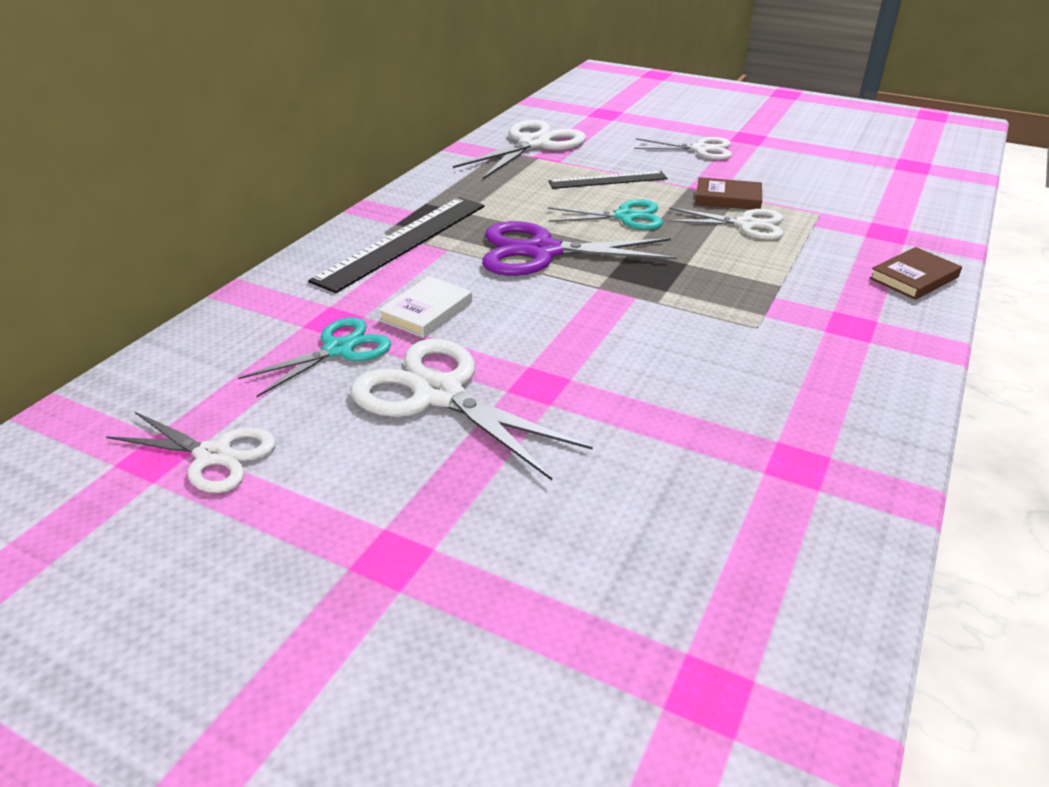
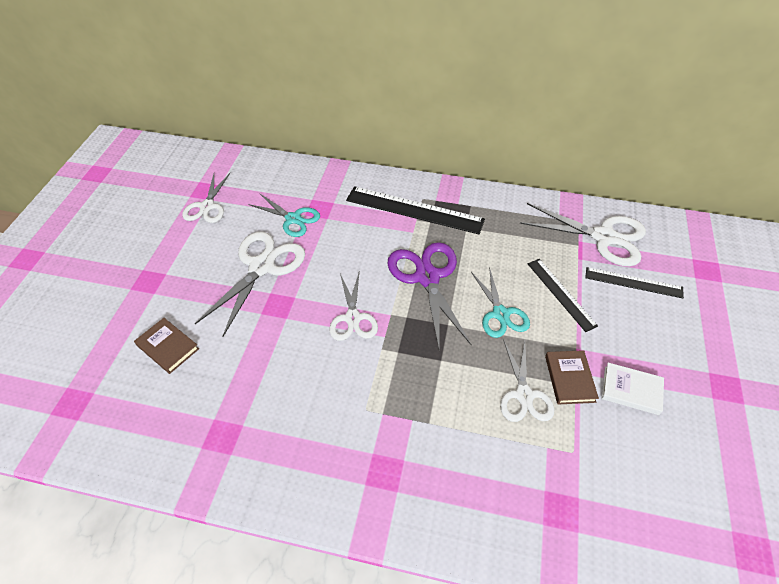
camera: 75 degrees right, 15 degrees up
white book [378,276,472,338] -> white book moved to [601,363,664,415]
white scissors [634,137,732,160] -> white scissors moved to [329,273,378,341]
brown book [869,247,962,300] -> brown book moved to [134,318,199,374]
none -> black ruler [585,267,684,298]

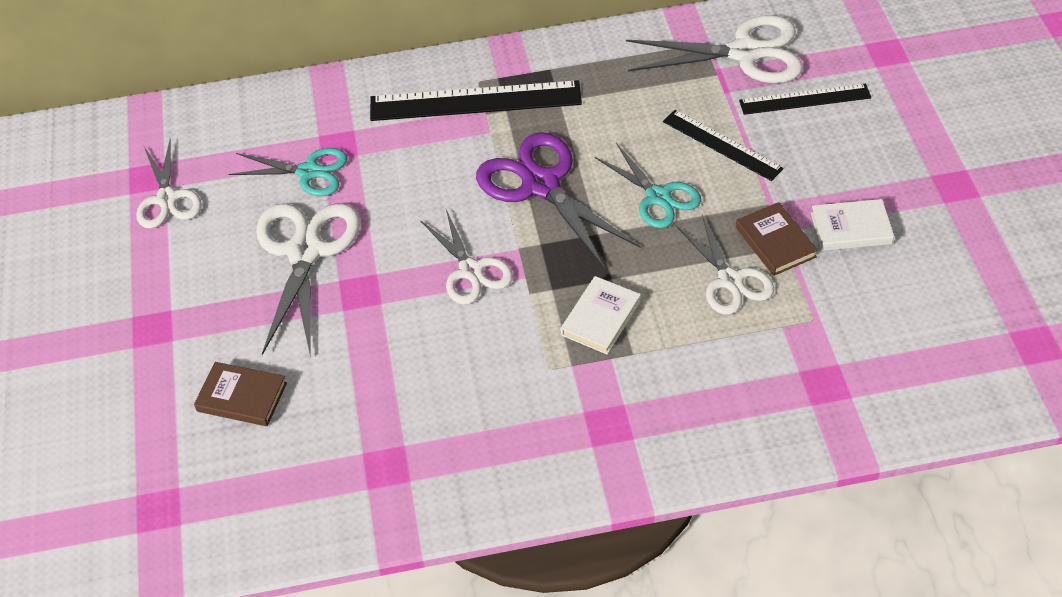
camera: 20 degrees left, 0 degrees up
none -> white book [560,276,641,355]

